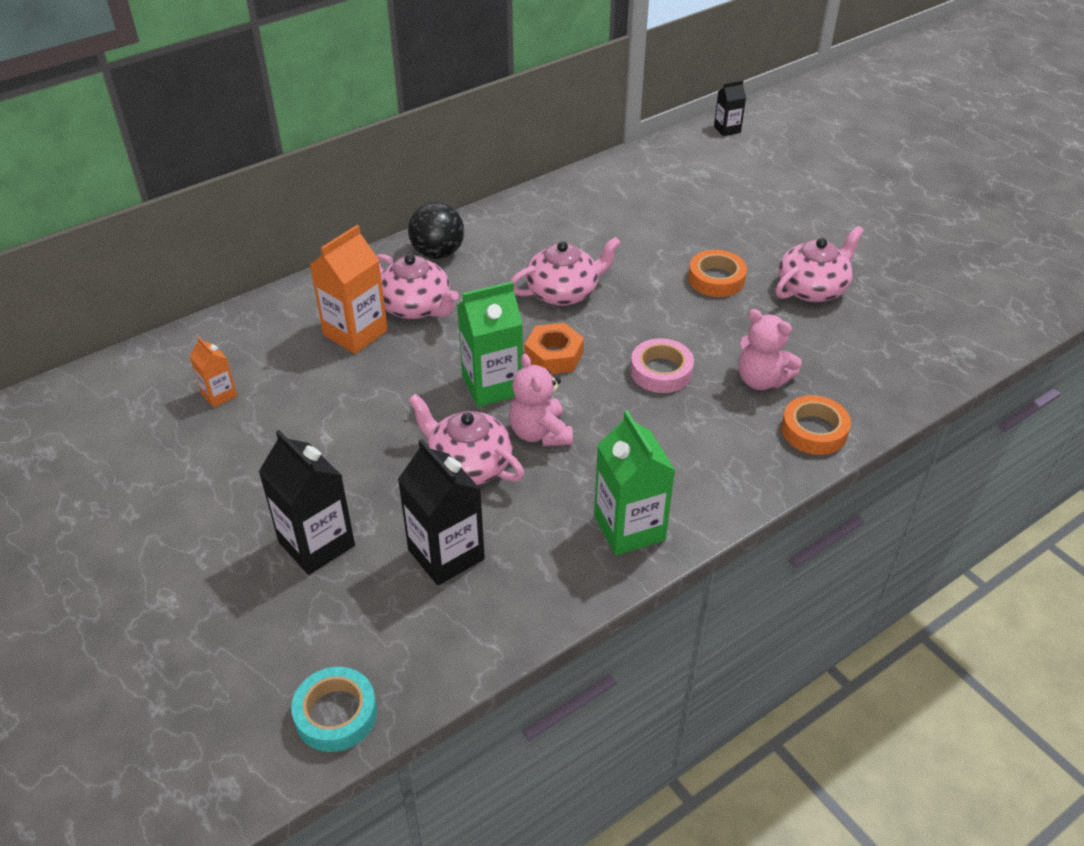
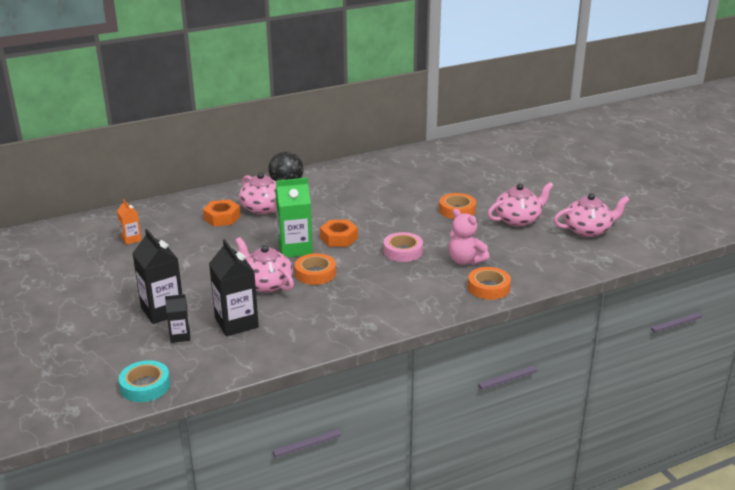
camera: 10 degrees right, 15 degrees down
orange carton [310,225,388,354] -> orange nut [203,199,241,226]
pink teddy bear [509,354,573,446] -> orange tape [295,253,336,285]
pink teapot [510,237,621,306] -> pink teapot moved to [553,193,630,237]
green carton [594,411,675,555] -> none
black carton [714,80,746,136] -> black carton moved to [165,294,190,343]

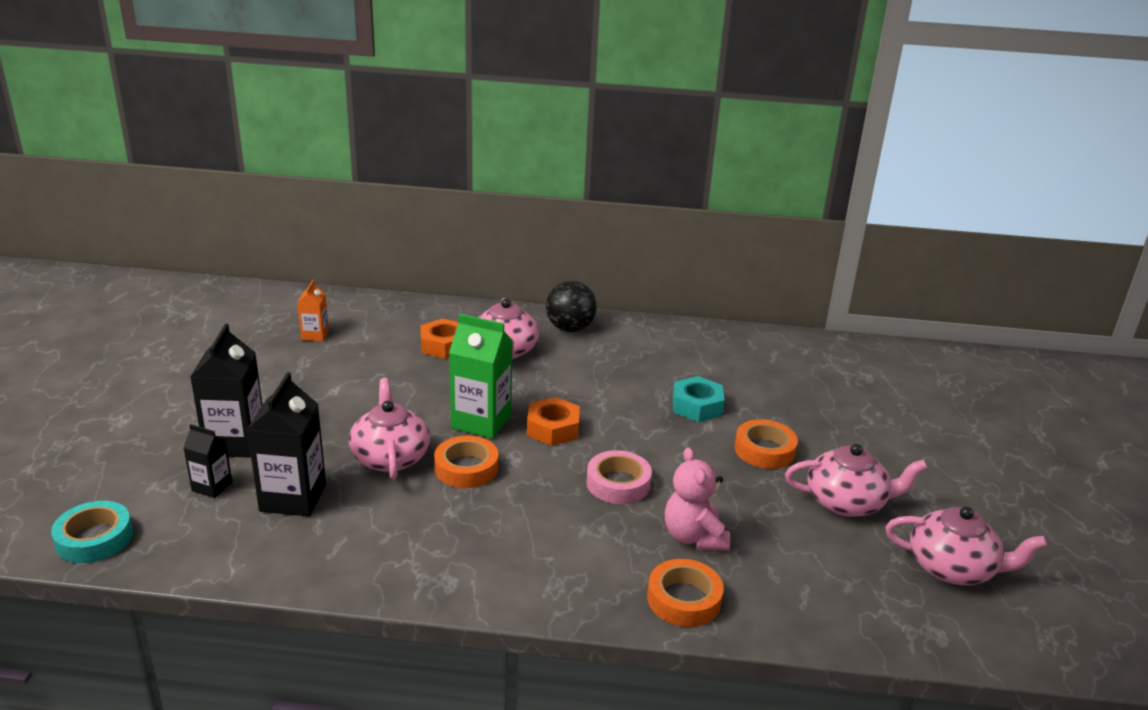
camera: 30 degrees right, 0 degrees up
none -> turquoise nut [673,376,725,422]

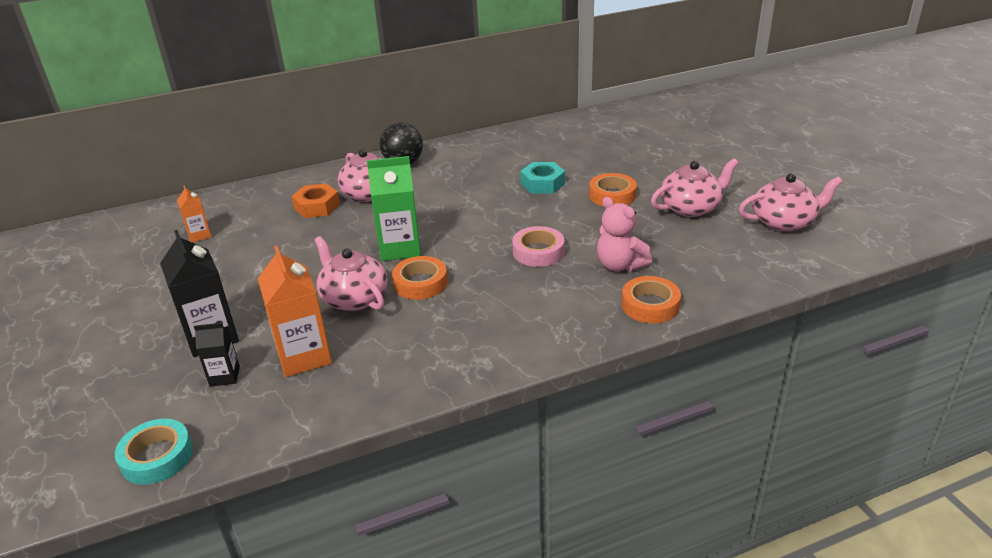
camera: 25 degrees left, 5 degrees up
black carton [247,372,326,516] -> orange carton [258,246,332,377]
orange nut [527,397,580,446] -> none

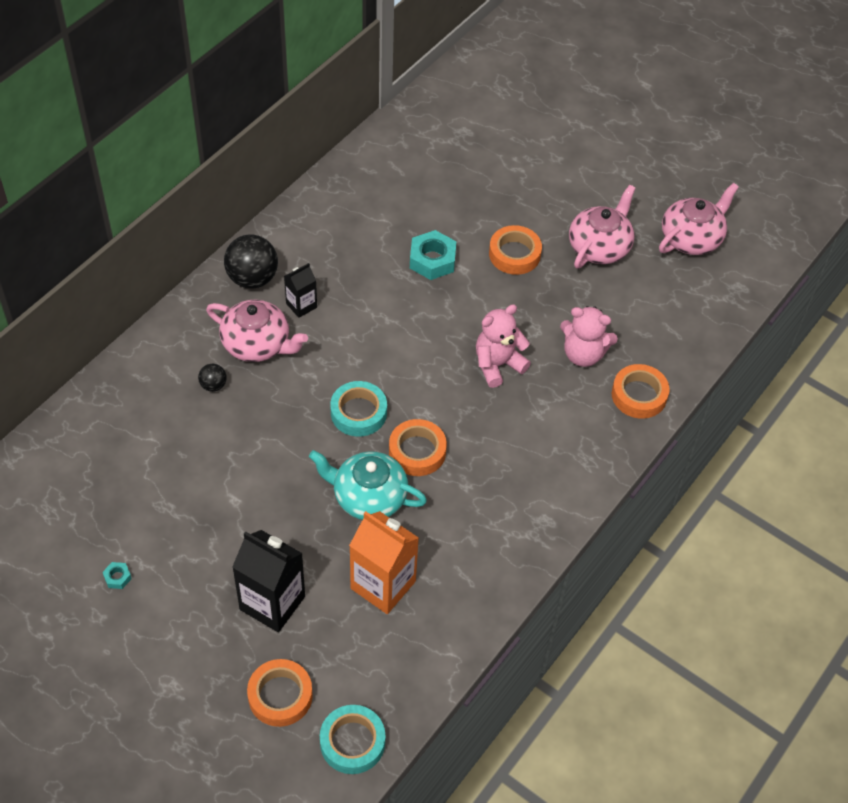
camera: 35 degrees left, 20 degrees up
orange carton [177,185,211,243] -> none
black carton [194,323,240,387] -> black carton moved to [284,263,317,318]
orange nut [292,183,340,218] -> black ball [198,364,227,392]
pink teapot [315,236,387,311] -> turquoise teapot [309,450,427,520]
green carton [367,156,421,261] -> turquoise tape [330,381,387,437]
pink tape [512,226,564,267] -> pink teddy bear [476,304,531,388]
none -> turquoise nut [103,562,132,589]
none -> orange tape [247,659,313,727]

